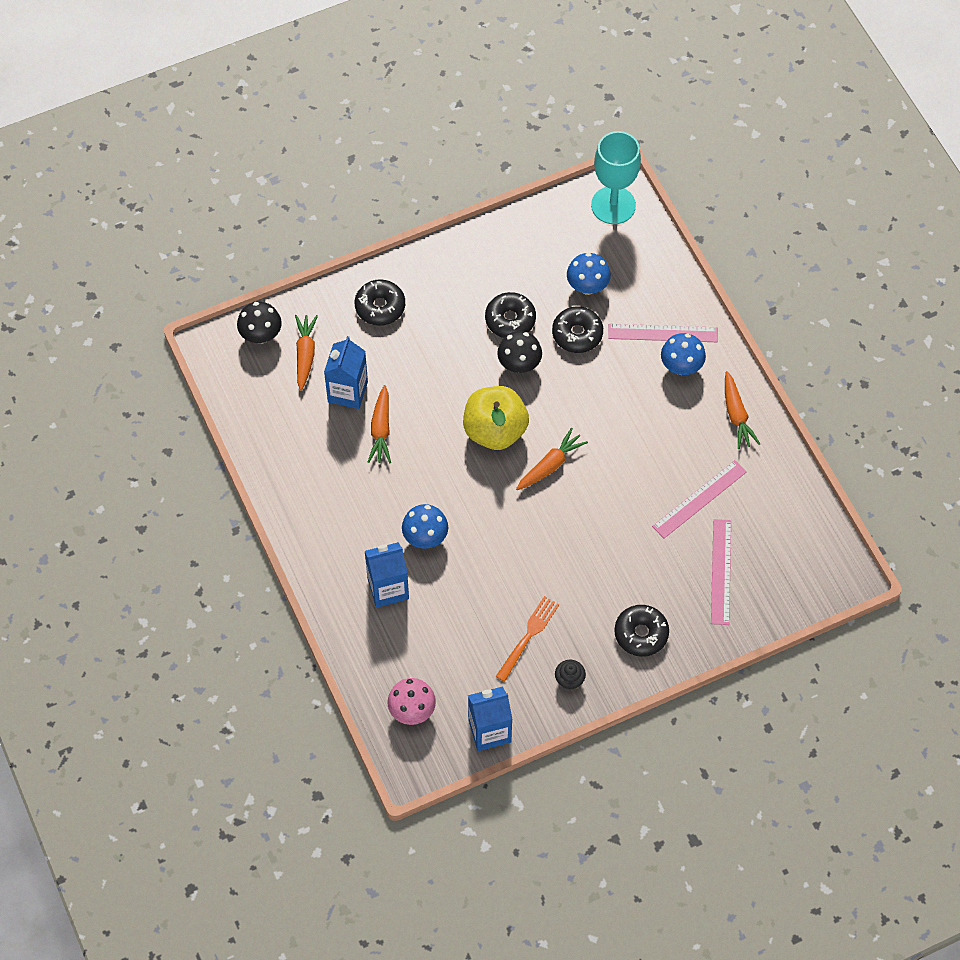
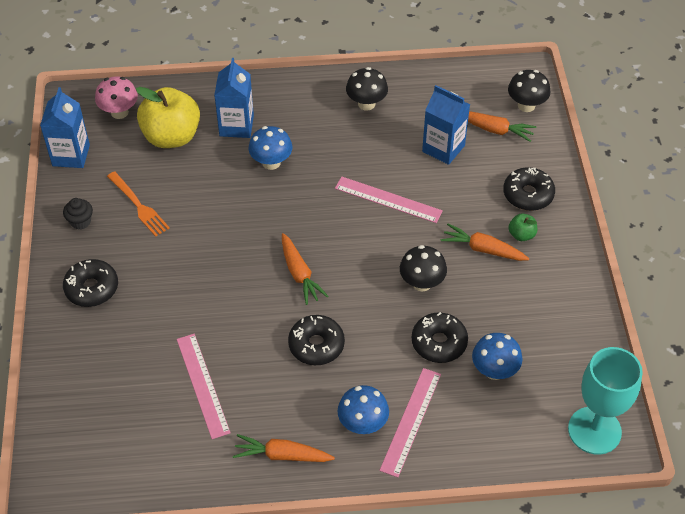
camera: 110 degrees right, 10 degrees down
orange carrot [368,385,391,463] -> orange carrot moved to [441,224,529,261]
yellow apple [463,386,529,450] -> yellow apple moved to [136,87,200,148]
black donut [485,292,536,338] -> black donut moved to [288,315,345,365]
pink ruler [711,519,731,625] -> pink ruler moved to [335,177,443,223]
none -> black mushroom [346,67,388,111]
none -> green apple [509,213,537,241]

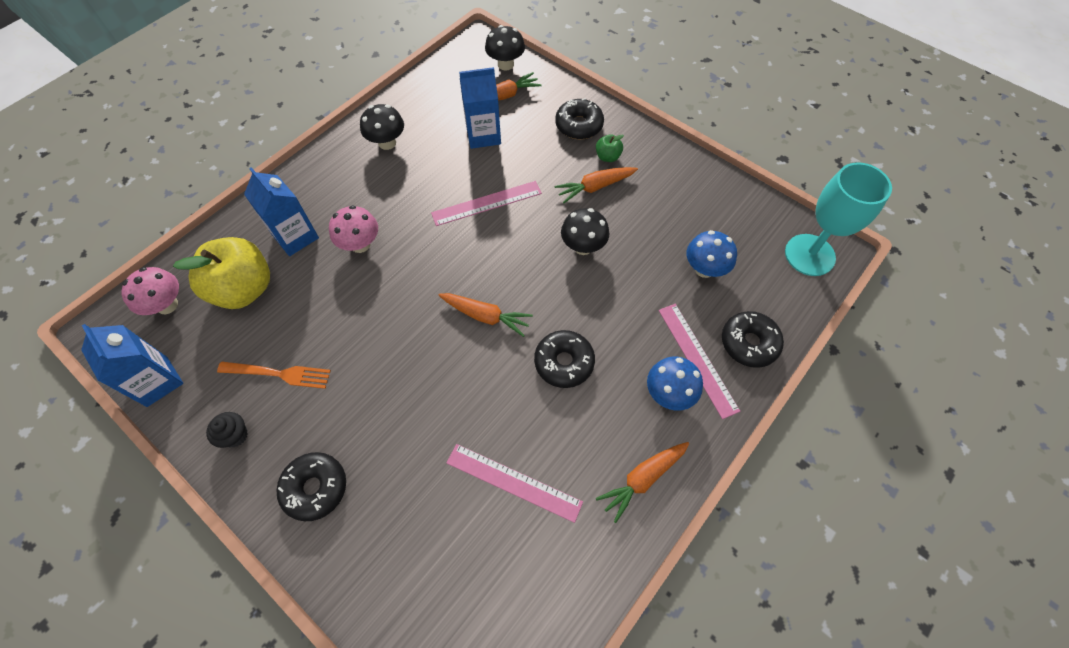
camera: 45 degrees left, 10 degrees up
blue mushroom [249,126,293,170] -> pink mushroom [329,205,378,253]
black donut [412,312,468,363] -> black donut moved to [722,311,784,368]

